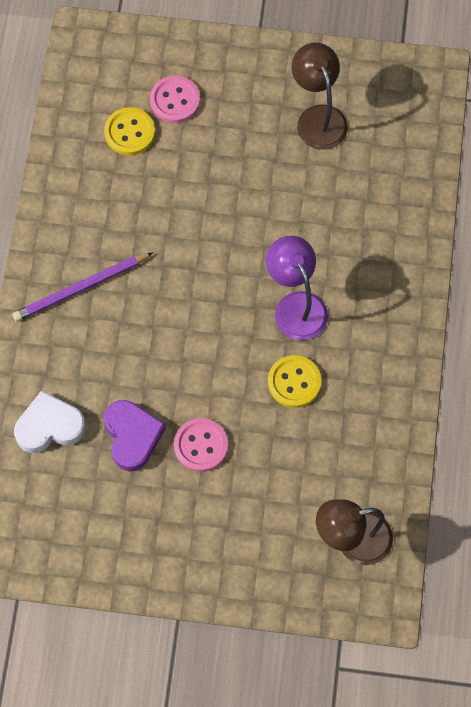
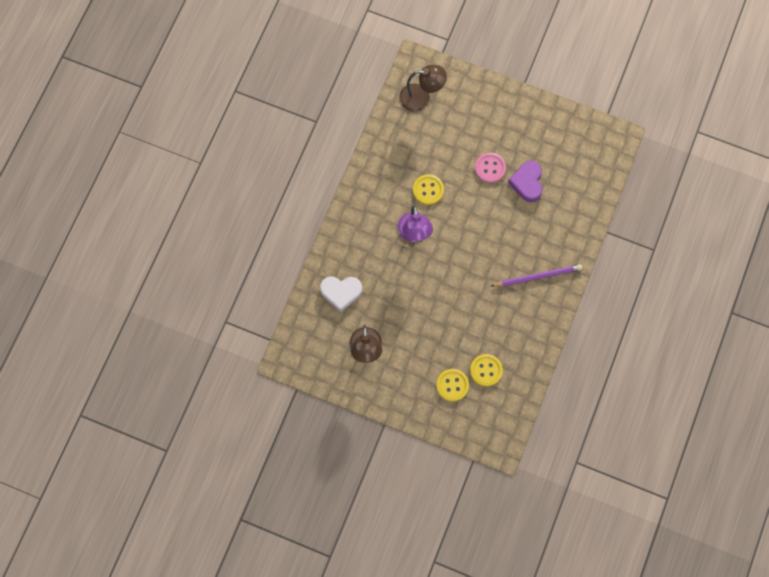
camera: 165 degrees left, 5 degrees up
white heart [14,391,86,453] -> white heart moved to [320,276,362,312]
pink button [150,76,200,123] -> yellow button [436,369,469,402]

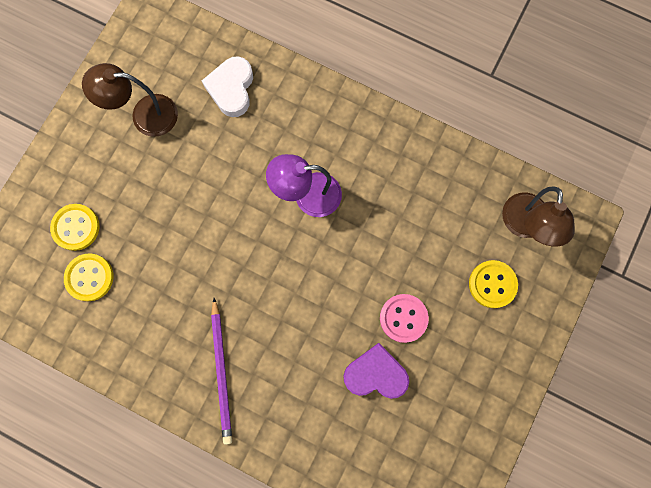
camera: 95 degrees right, 5 degrees up
yellow button [413,174,444,205] -> yellow button moved to [469,260,518,308]

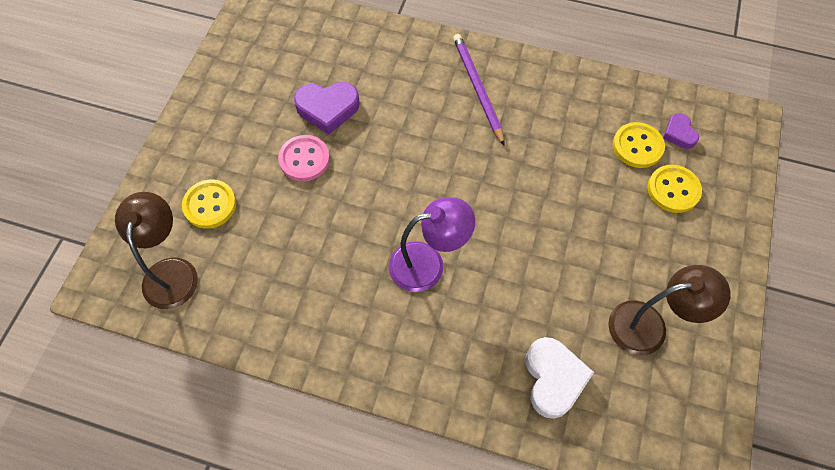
camera: 170 degrees right, 15 degrees down
none -> purple heart [663,113,699,149]

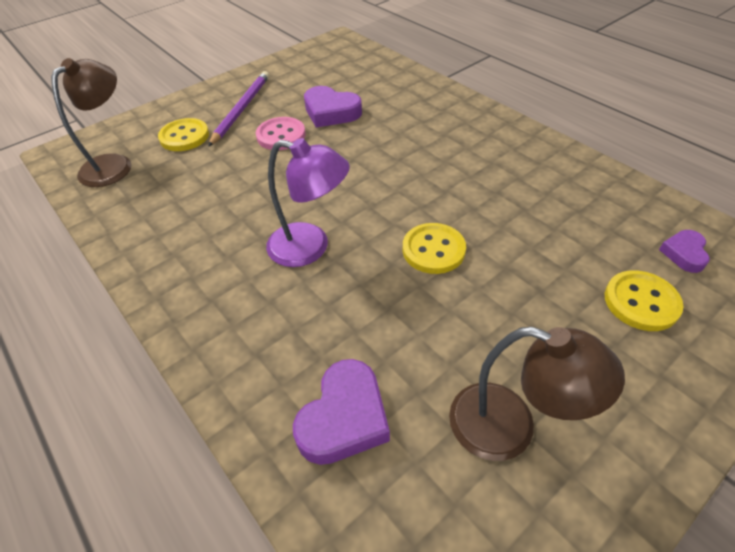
camera: 35 degrees right, 15 degrees down
purple pencil [453,34,505,146] -> purple pencil moved to [208,71,269,147]
white heart [525,337,594,419] -> purple heart [293,359,390,465]
yellow button [613,122,665,168] -> yellow button moved to [403,223,466,274]

